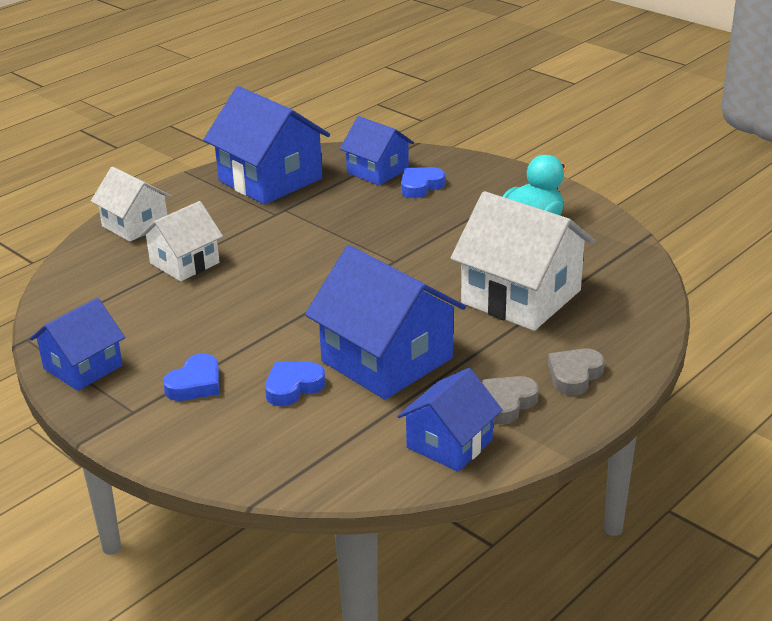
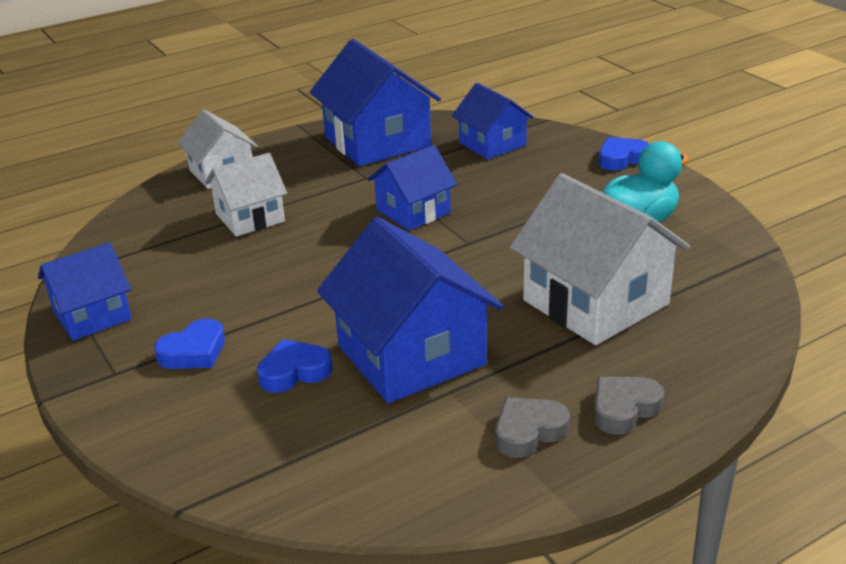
camera: 15 degrees right, 0 degrees up
blue house [397,368,502,472] -> blue house moved to [368,145,457,231]
blue heart [401,167,445,198] -> blue heart moved to [599,137,649,171]

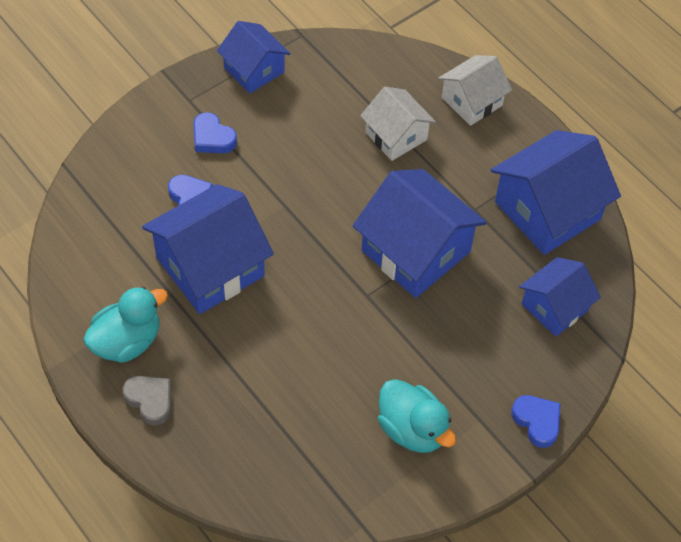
camera: 80 degrees right, 25 degrees up
blue house [368,145,457,231] -> blue house [353,169,487,298], size x1.66
grey heart [496,397,570,458] -> turquoise duck [83,286,168,363]
white house [510,173,690,345] -> none

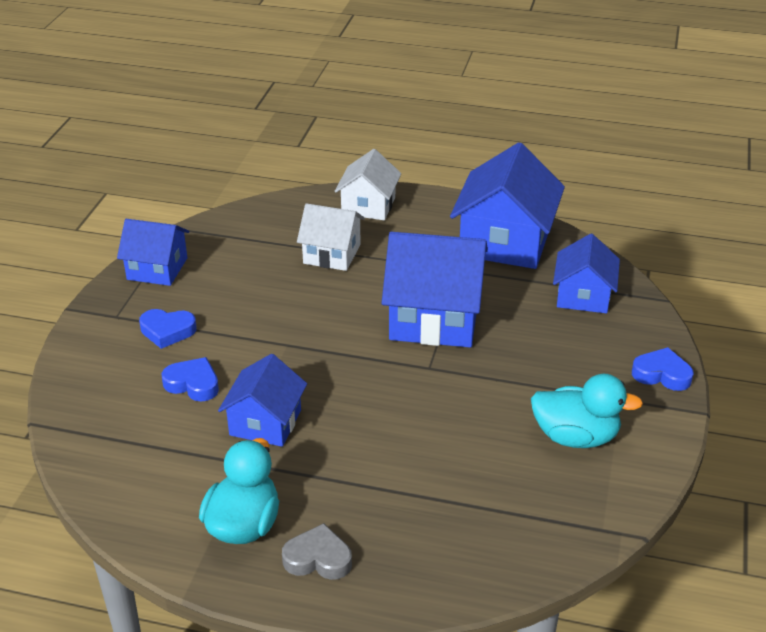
camera: 35 degrees left, 20 degrees down
blue house [142,184,274,314] -> blue house [218,354,307,447], size x0.60

